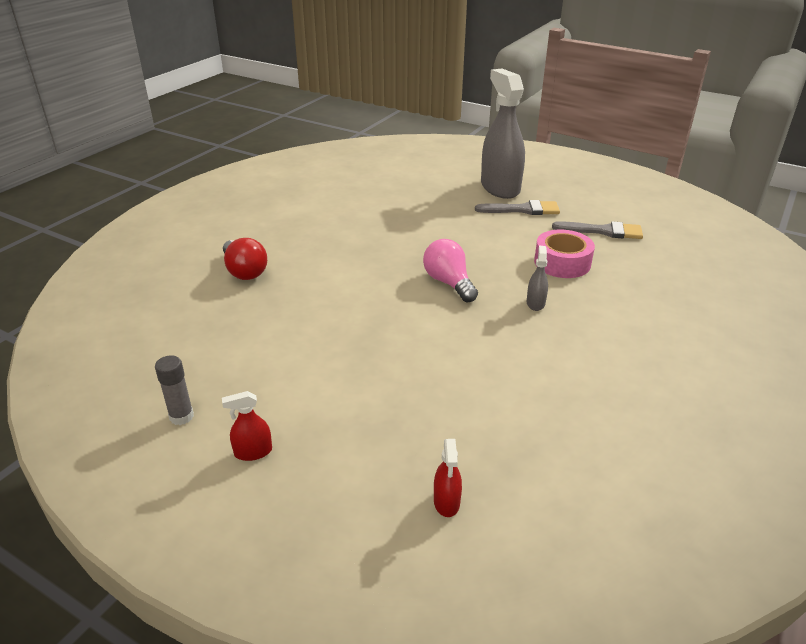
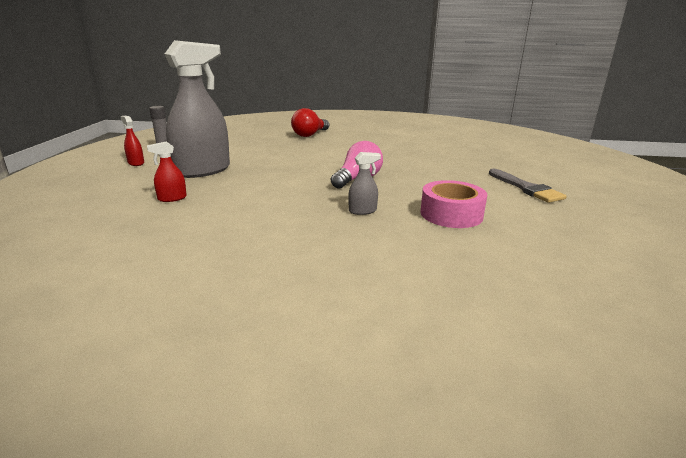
camera: 65 degrees right, 10 degrees down
red spray bottle [434,439,462,517] -> red spray bottle moved to [147,141,187,202]
grey spray bottle [481,69,525,199] -> grey spray bottle moved to [165,40,230,178]
grey brush [552,221,643,239] -> none

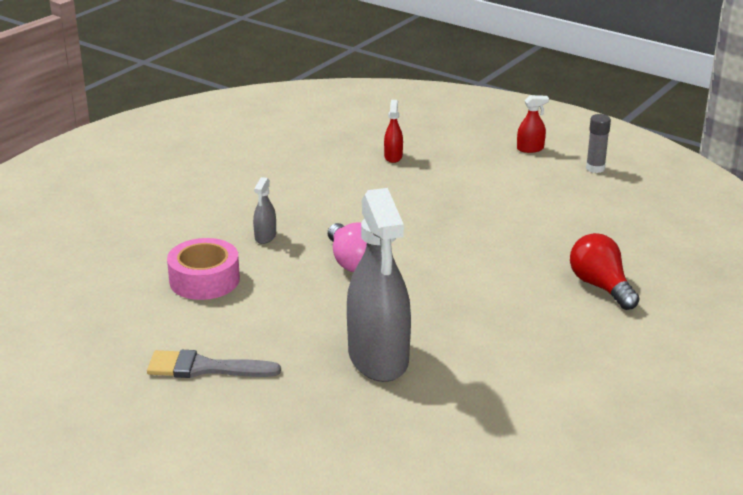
camera: 120 degrees right, 5 degrees up
grey spray bottle [165,40,230,178] -> grey spray bottle moved to [347,188,411,382]

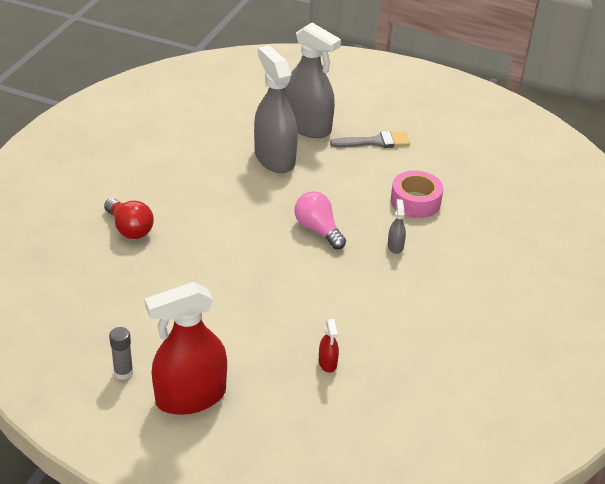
camera: 165 degrees right, 10 degrees up
red spray bottle [517,95,549,153] -> red spray bottle [145,282,227,415], size x2.46
none -> grey spray bottle [285,23,341,138]

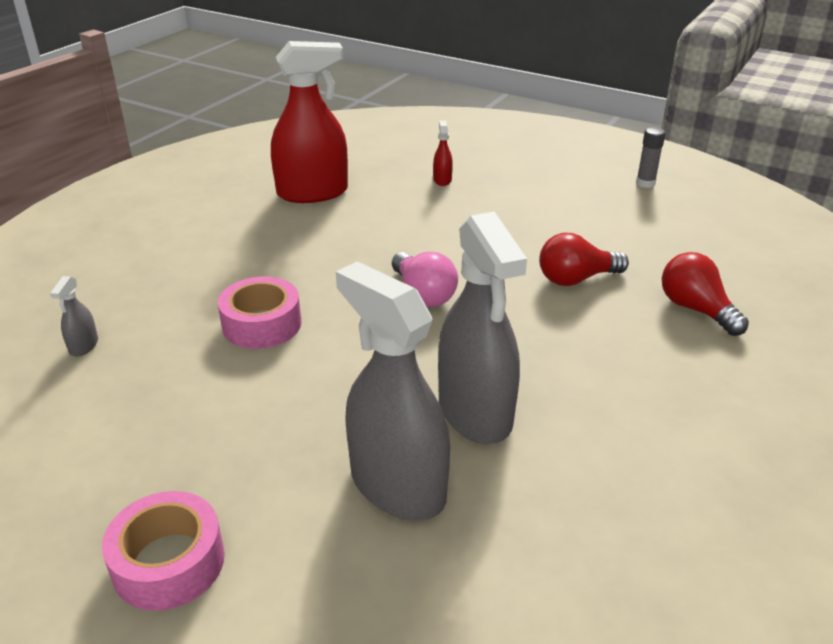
camera: 170 degrees left, 5 degrees down
red spray bottle [145,282,227,415] -> red spray bottle moved to [271,41,348,203]
grey brush [330,131,410,148] -> none
grey spray bottle [388,199,406,254] -> grey spray bottle moved to [50,276,98,356]
none -> pink tape [102,491,225,611]
none -> red light bulb [539,233,629,286]

